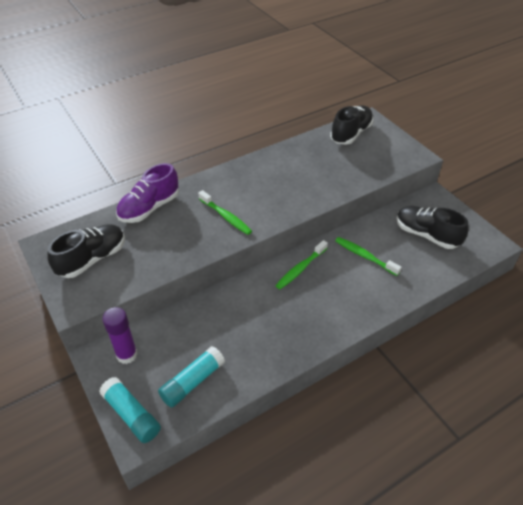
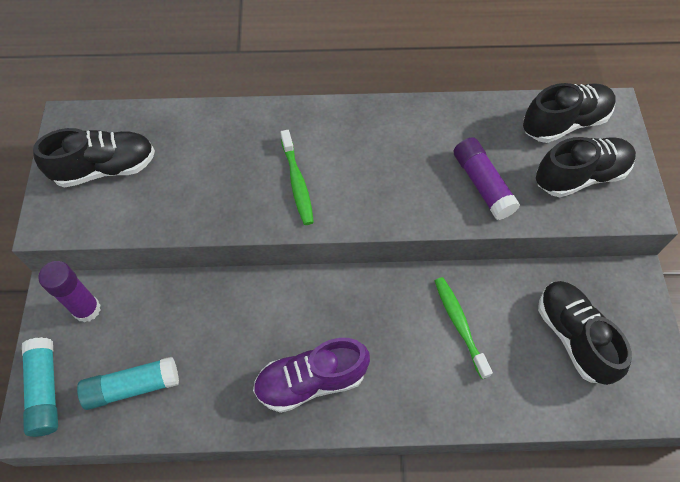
camera: 30 degrees right, 15 degrees up
purple shoe [116,163,179,223] -> purple shoe moved to [253,338,370,413]
green toothbrush [275,240,328,289] -> none
none -> purple glue stick [453,137,520,220]
none -> black shoe [536,137,636,197]

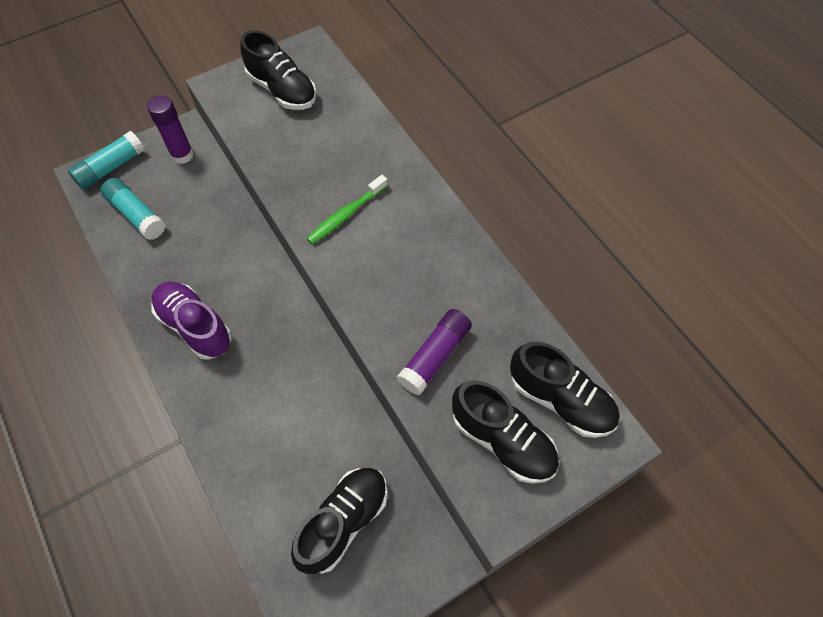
camera: 60 degrees right, 0 degrees up
green toothbrush [435,277,493,379] -> none

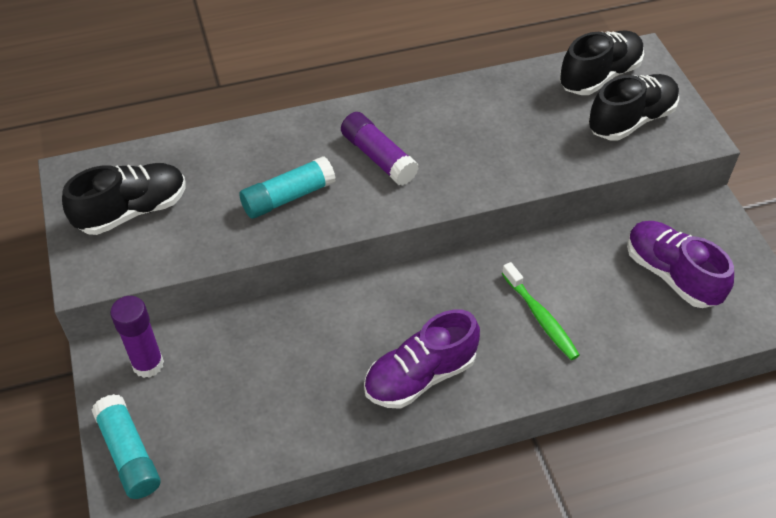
camera: 75 degrees left, 10 degrees down
turquoise glue stick [101,178,166,240] -> turquoise glue stick moved to [239,156,336,218]
black shoe [291,468,388,574] -> purple shoe [627,221,734,308]
green toothbrush [307,175,388,244] -> green toothbrush moved to [502,262,580,360]
purple glue stick [397,309,472,395] -> purple glue stick moved to [341,112,419,185]

